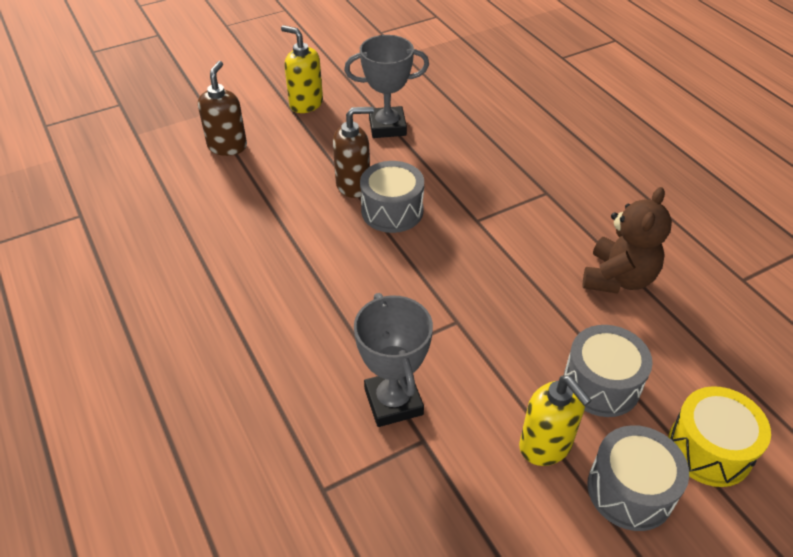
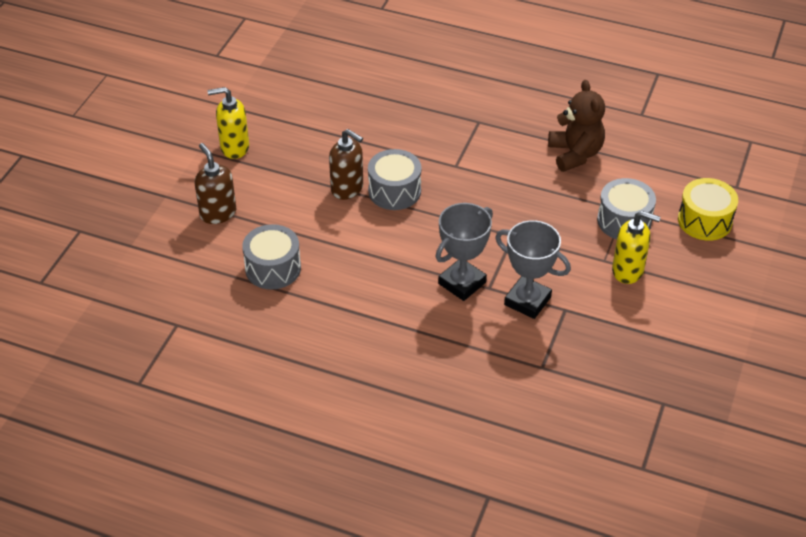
camera: 40 degrees left, 0 degrees up
brown soap dispenser [333,107,374,198] -> brown soap dispenser turned 90 degrees clockwise [329,129,363,200]
grey trophy [344,35,429,138] -> grey trophy moved to [435,203,493,301]
grey drum [587,425,689,531] -> grey drum moved to [242,224,301,290]

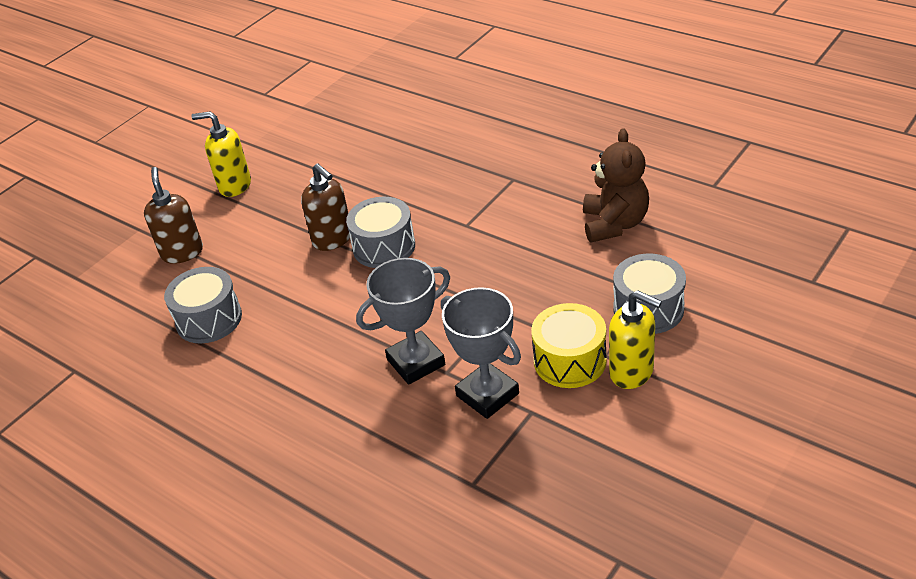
camera: 20 degrees right, 5 degrees down
yellow drum [678,178,738,241] -> yellow drum moved to [531,303,607,388]

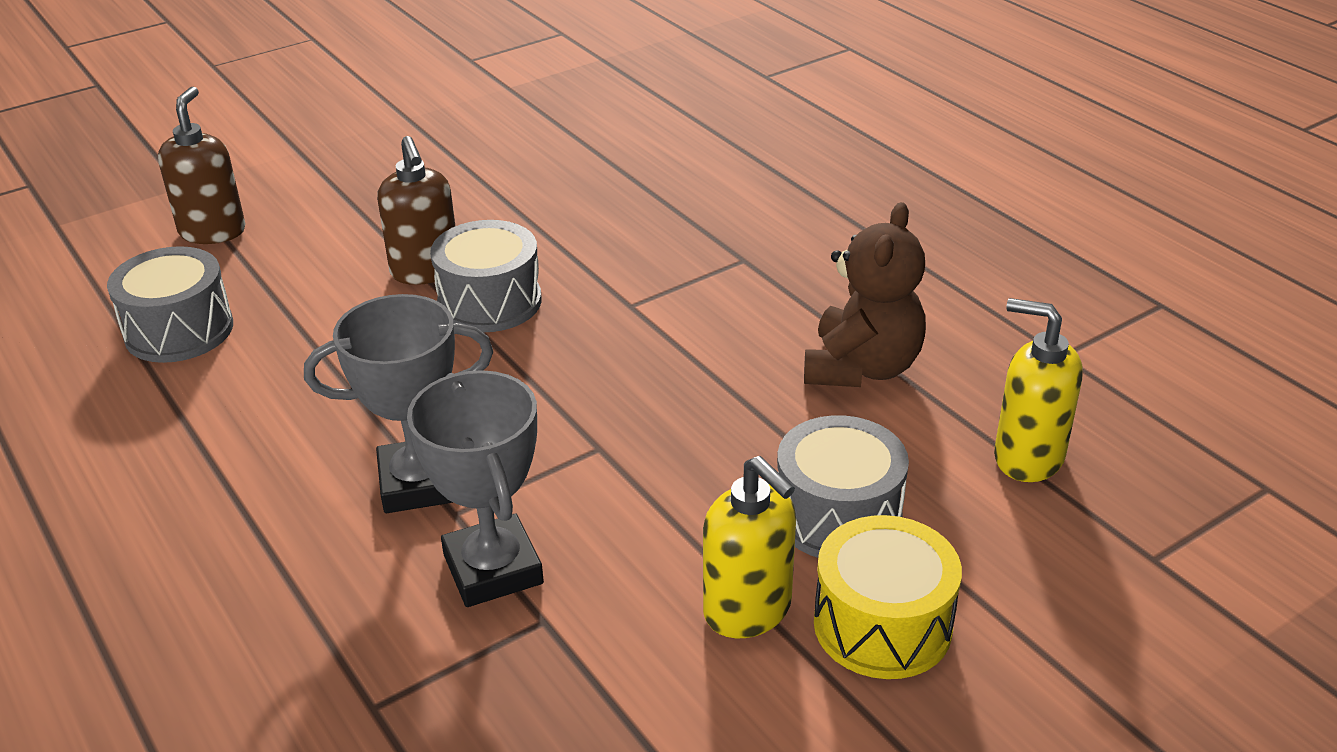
camera: 15 degrees right, 5 degrees down
yellow soap dispenser [191,111,251,197] -> yellow soap dispenser moved to [994,298,1083,482]
yellow drum [531,303,607,388] -> yellow drum moved to [814,515,962,679]

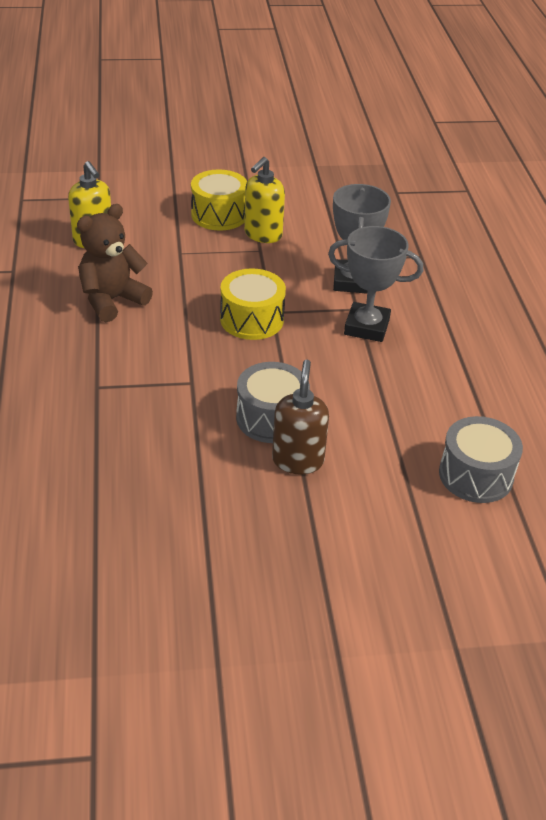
camera: 155 degrees left, 5 degrees up
brown soap dispenser [158,87,246,244] -> none
yellow soap dispenser [703,456,796,638] -> yellow soap dispenser turned 135 degrees counterclockwise [244,157,285,243]
grey drum [777,415,909,558] -> none
none -> yellow drum [220,268,286,340]

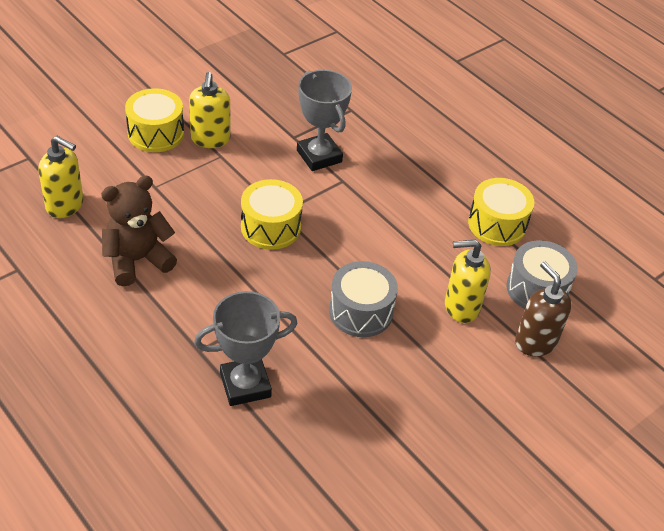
camera: 35 degrees left, 5 degrees up
brown teddy bear [77,204,153,322] -> brown teddy bear turned 45 degrees clockwise [101,176,177,286]
brown soap dispenser [272,360,329,475] -> brown soap dispenser moved to [515,261,572,356]
grey trophy [328,226,423,342] -> grey trophy moved to [194,291,298,406]
none -> yellow soap dispenser [445,240,491,323]
none -> yellow drum [468,178,534,246]

